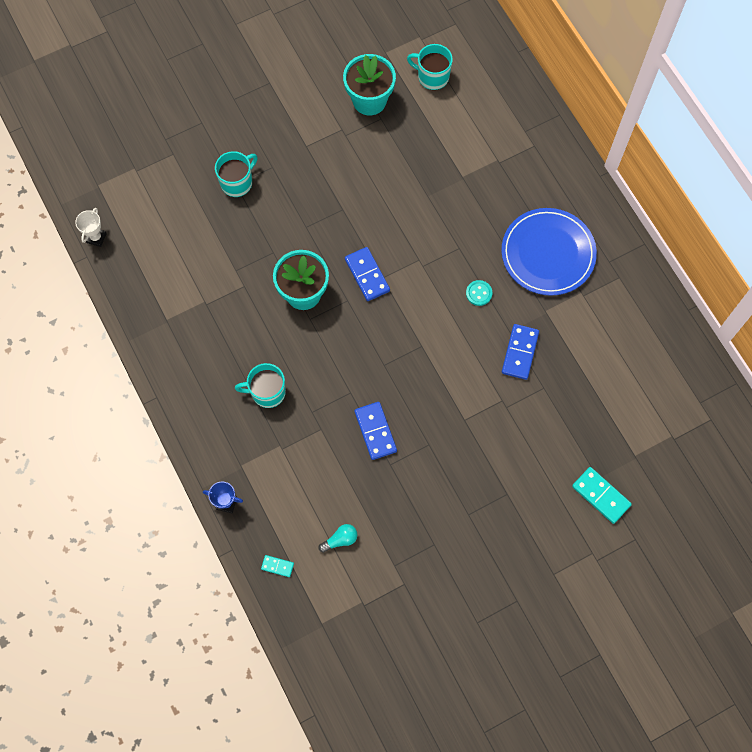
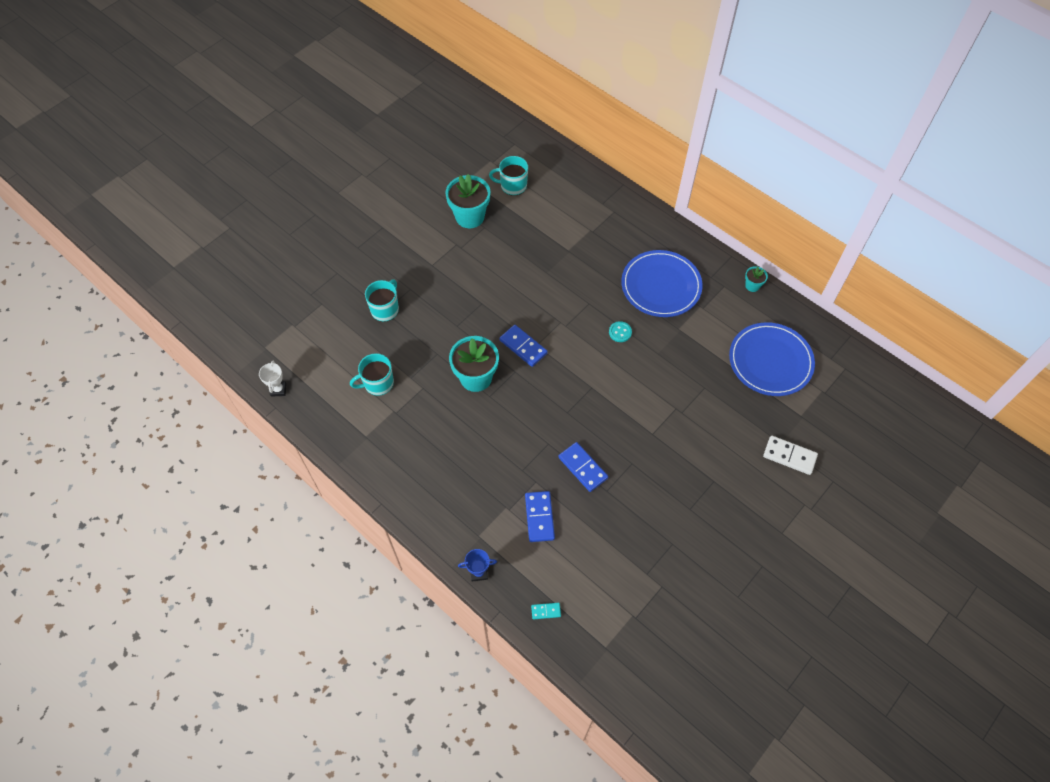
camera: 20 degrees left, 10 degrees down
turquoise mug [235,363,286,408] -> turquoise mug moved to [350,353,394,396]
turquoise light bulb [318,524,357,553] -> none
blue domino [502,324,539,380] -> blue domino moved to [525,491,555,542]
turquoise domino [572,467,632,524] -> white domino [763,436,818,475]
none -> blue plate [729,322,815,396]
none -> turquoise flower pot [745,266,768,292]

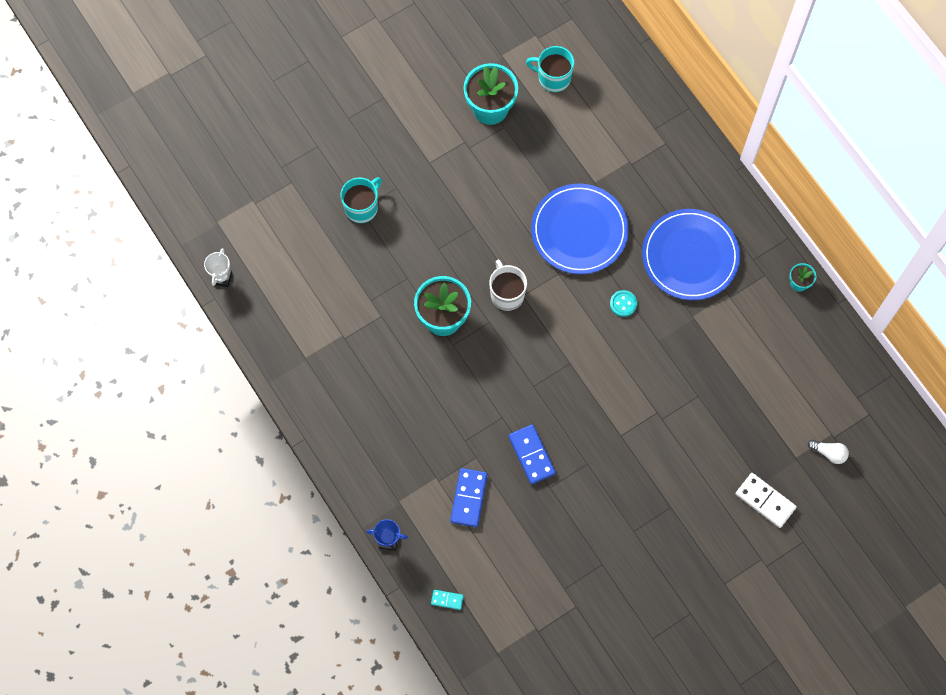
camera: 15 degrees right, 10 degrees up
turquoise mug [350,353,394,396] -> none
blue domino [500,325,548,367] -> white mug [489,259,527,311]
blue plate [729,322,815,396] -> blue plate moved to [531,184,629,274]
none -> white light bulb [808,440,849,464]

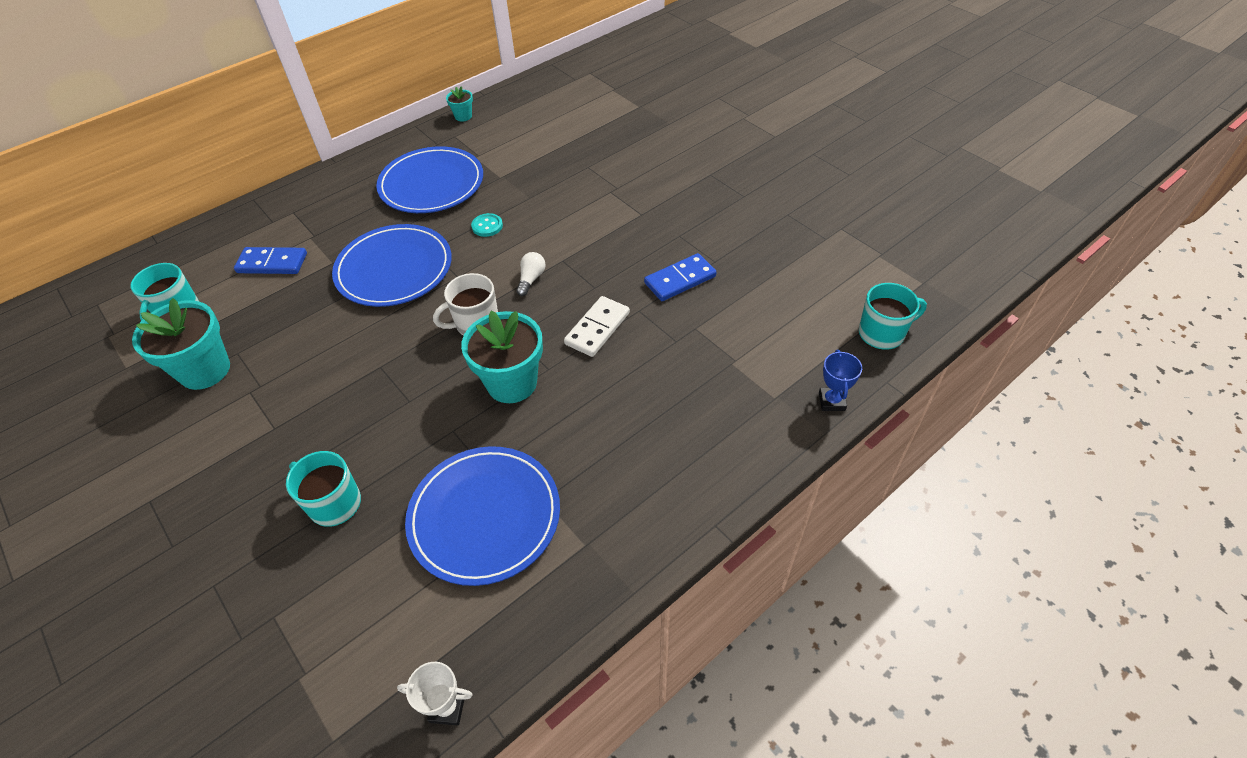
camera: 95 degrees left, 20 degrees down
turquoise domino [431,590,464,610] -> turquoise mug [859,283,927,350]
blue domino [450,468,487,527] -> blue domino moved to [234,247,307,274]
white domino [735,473,797,528] -> white domino moved to [564,296,630,357]
white light bulb [808,440,849,464] -> white light bulb moved to [516,252,545,296]
none -> blue plate [405,446,560,586]

